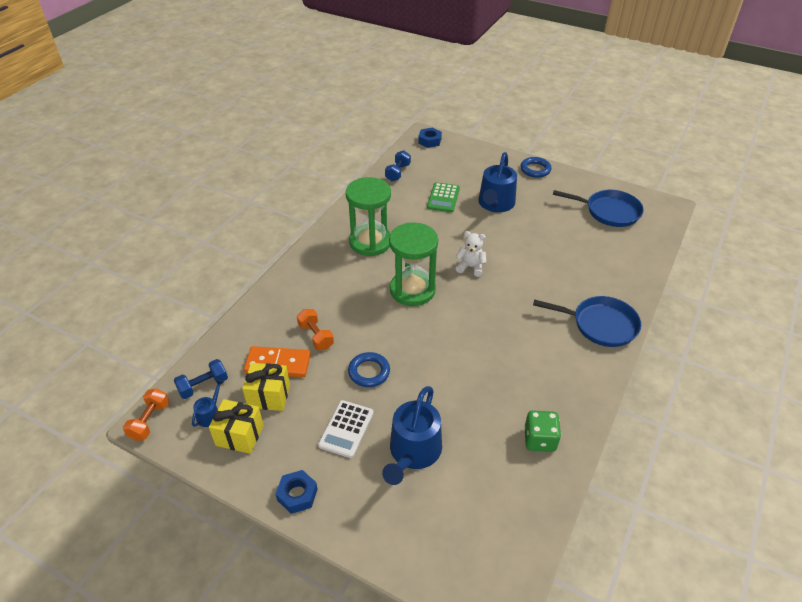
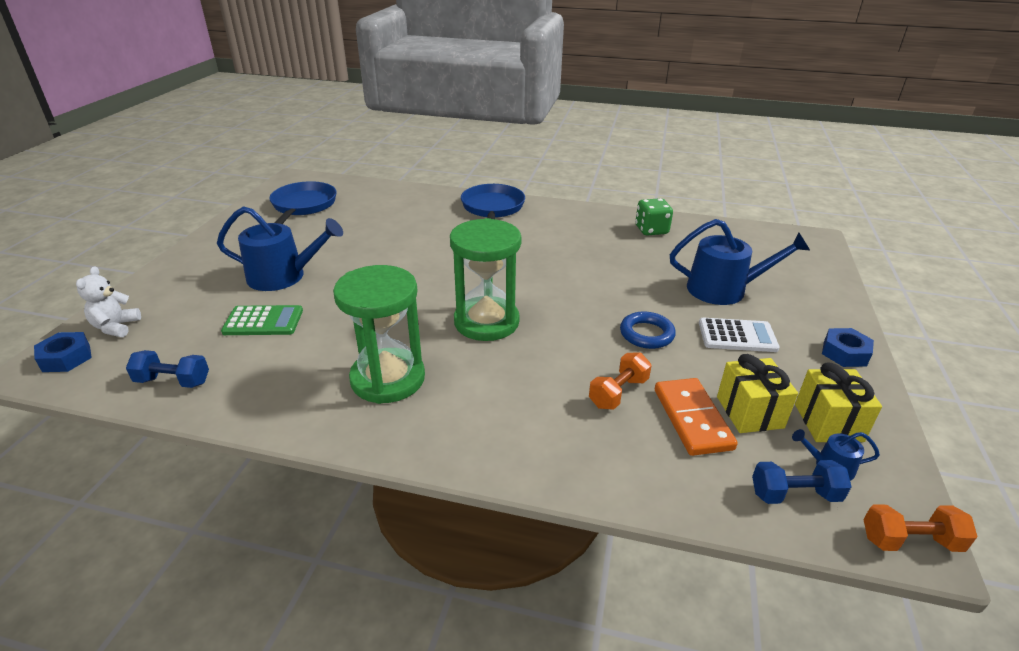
camera: 105 degrees left, 10 degrees down
blue dumbbell [174,359,228,399] -> blue dumbbell turned 45 degrees counterclockwise [752,460,852,504]
white teddy bear [455,231,487,277] -> white teddy bear moved to [76,266,141,337]
blue ring [520,157,552,178] -> none

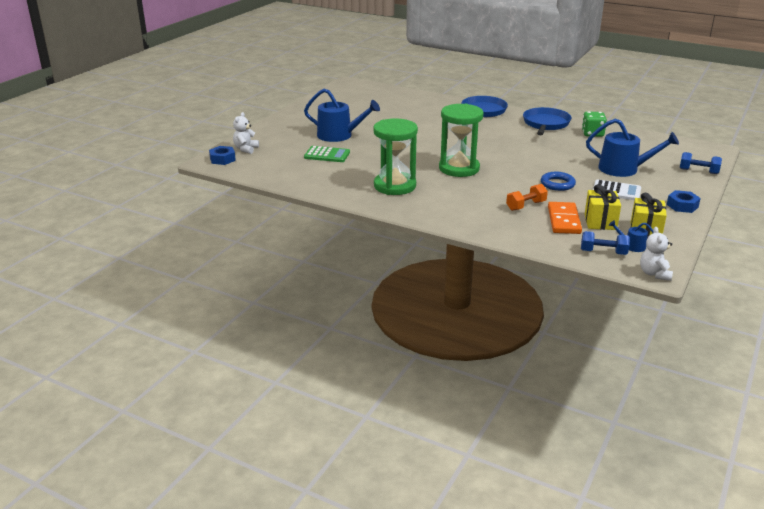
camera: 15 degrees right, 5 degrees down
blue dumbbell [126,350,209,388] -> blue dumbbell moved to [680,152,722,174]
blue pan [269,181,337,224] -> blue pan moved to [523,107,571,135]
orange dumbbell [863,504,977,552] -> white teddy bear [640,227,673,281]

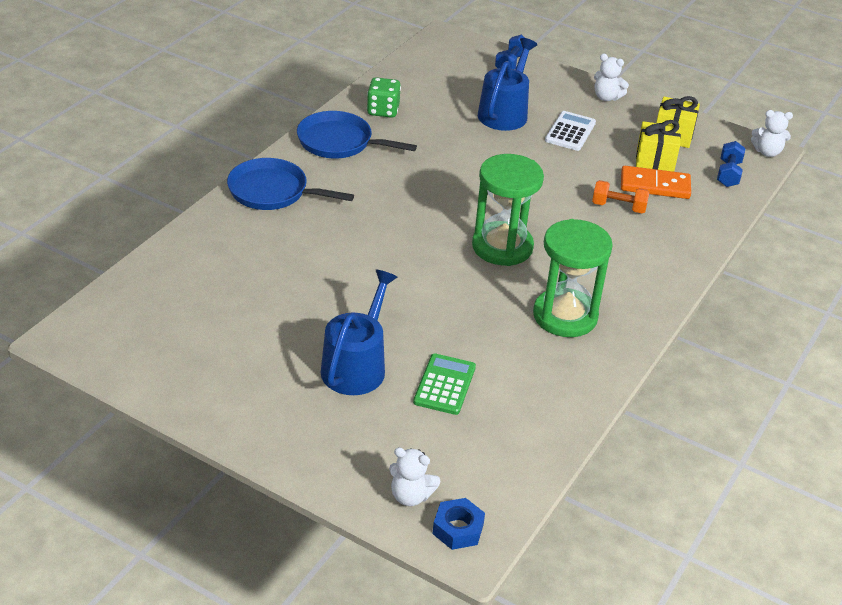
camera: 90 degrees left, 10 degrees up
orange dumbbell [506,184,548,211] -> orange dumbbell turned 45 degrees counterclockwise [592,180,650,213]
blue ring [541,172,576,191] -> none
blue watering can [609,220,653,252] -> none
blue nut [667,190,701,213] -> white teddy bear [594,53,629,101]

